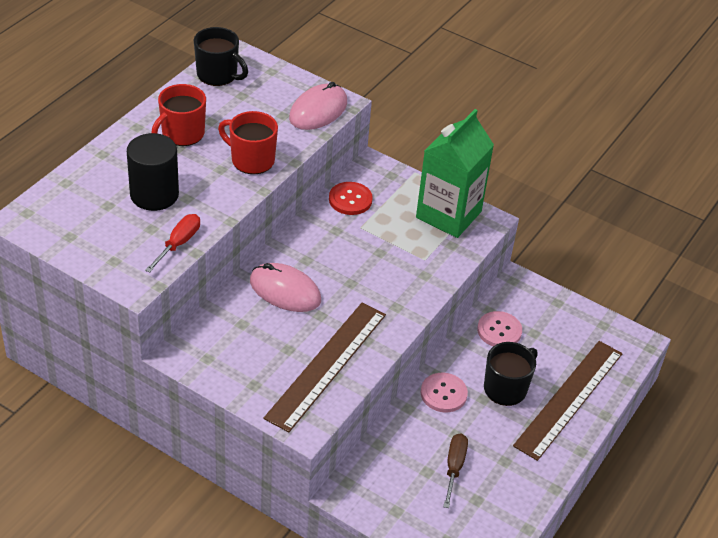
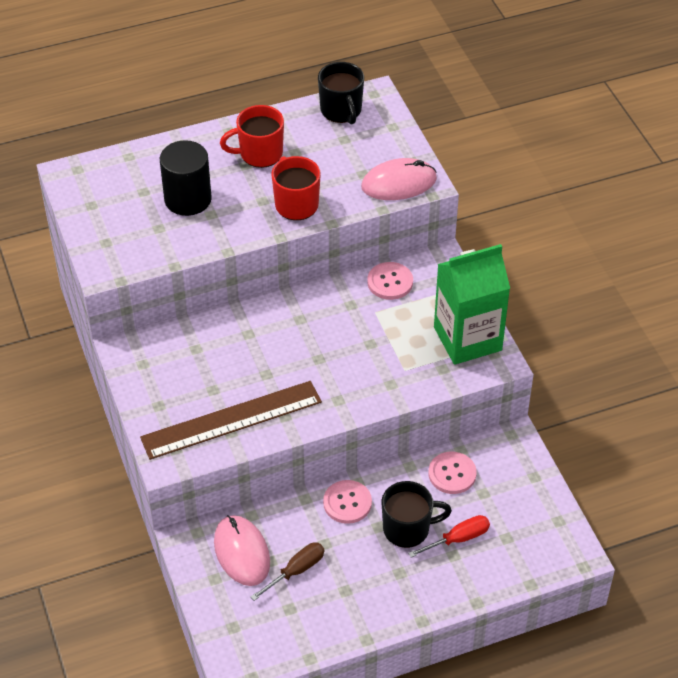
camera: 40 degrees right, 5 degrees up
red screwdriver [145,214,200,273] -> red screwdriver moved to [408,515,490,558]
pink mouse [250,263,321,312] -> pink mouse moved to [214,515,270,586]
red button [329,182,373,215] -> pink button [367,262,413,300]
brown ruler [513,341,623,461] -> none

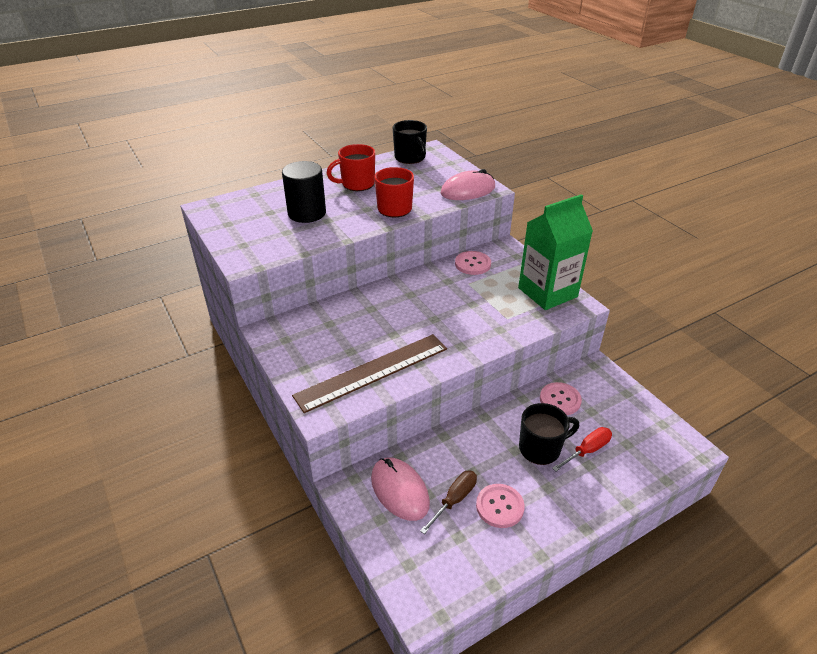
camera: 10 degrees left, 10 degrees down
pink button [323,480,372,524] -> pink button moved to [476,484,525,528]

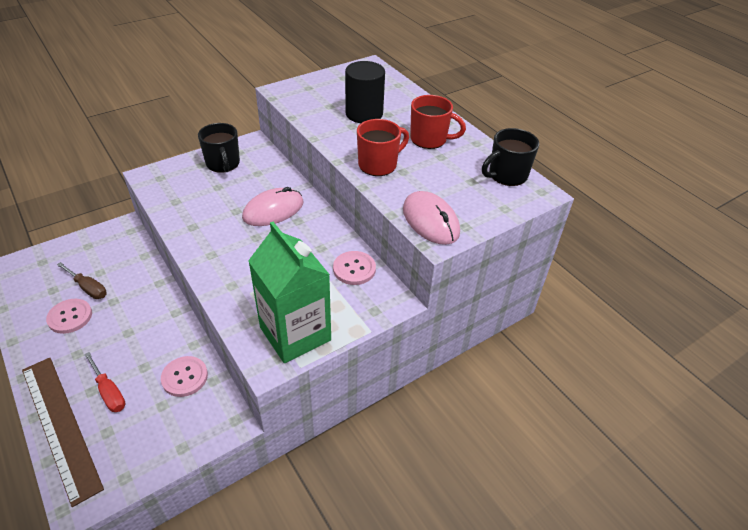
camera: 85 degrees right, 5 degrees up
brown ruler [292,334,447,413] -> brown ruler moved to [22,358,104,507]
red mug [326,144,375,191] -> red mug turned 135 degrees clockwise [410,95,466,149]
pink mouse [371,458,430,521] -> pink mouse moved to [242,187,303,226]
black mug [519,403,579,465] -> black mug moved to [198,123,240,173]

